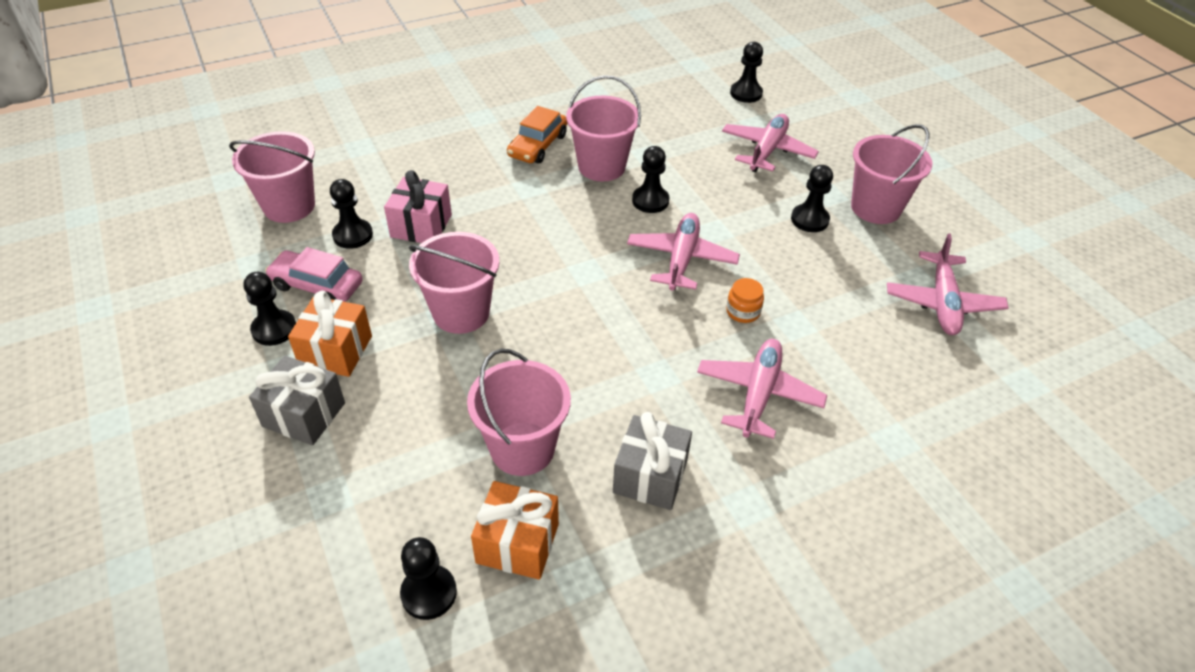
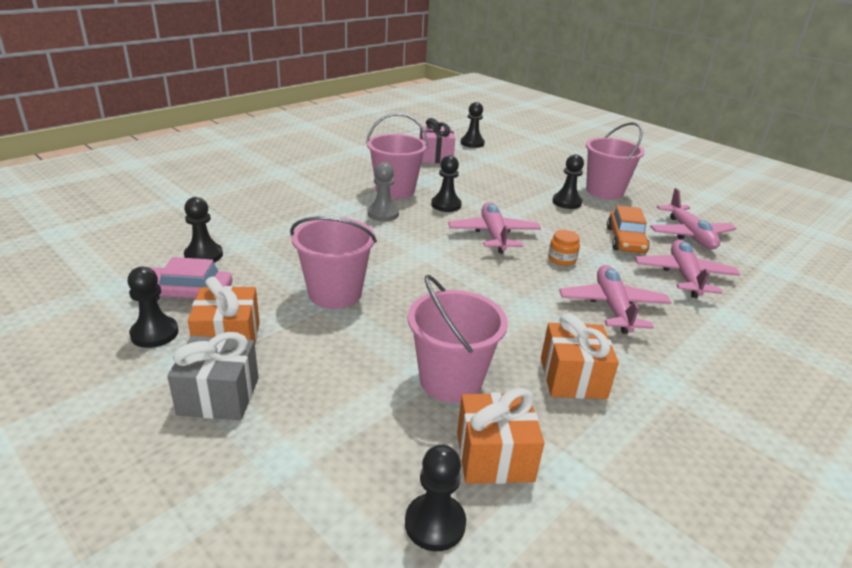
camera: 20 degrees left, 15 degrees down
pink bucket [229,131,315,223] -> none
pink gift [384,170,452,243] -> pink gift moved to [420,118,455,163]
orange car [507,106,567,163] -> orange car moved to [607,206,650,253]
grey gift [613,412,692,510] -> orange gift [541,313,619,399]
pink plane [722,114,819,172] -> pink plane moved to [635,240,740,298]
none -> grey pawn [368,162,399,221]

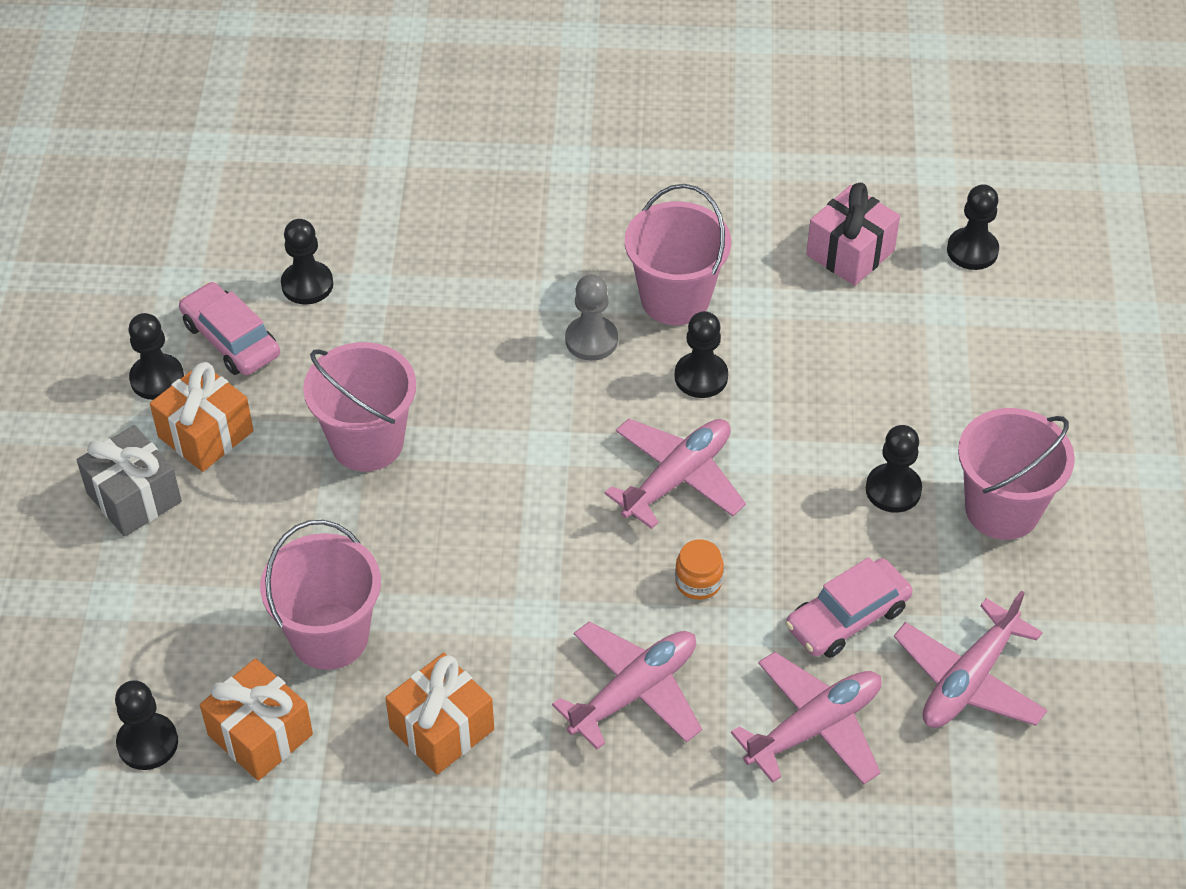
camera: 50 degrees right, 20 degrees up
orange car [607,206,650,253] -> pink car [786,557,913,658]

